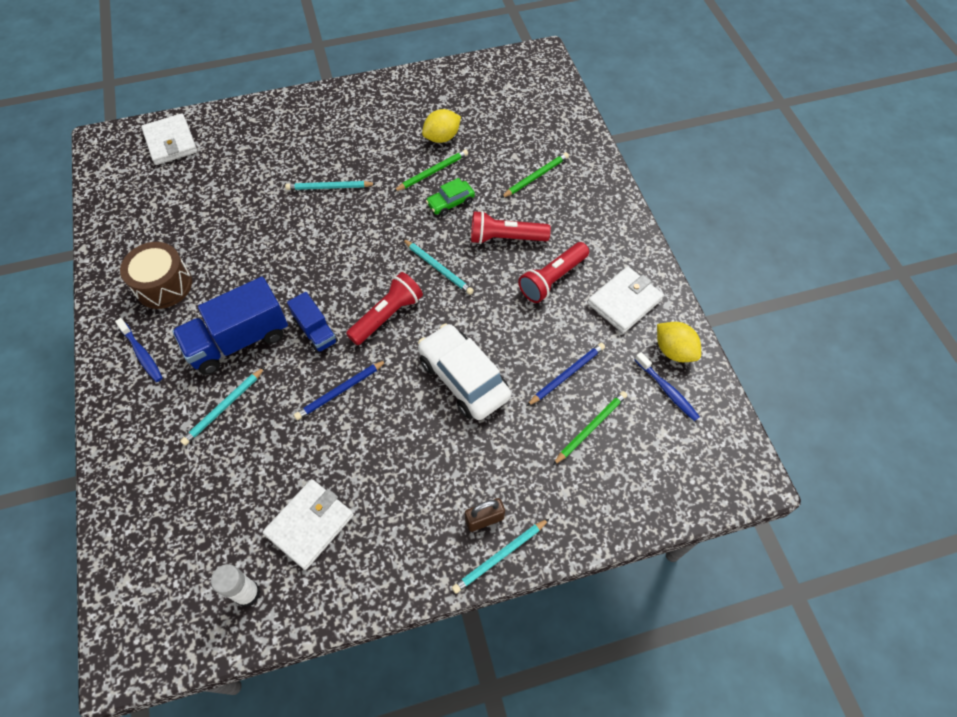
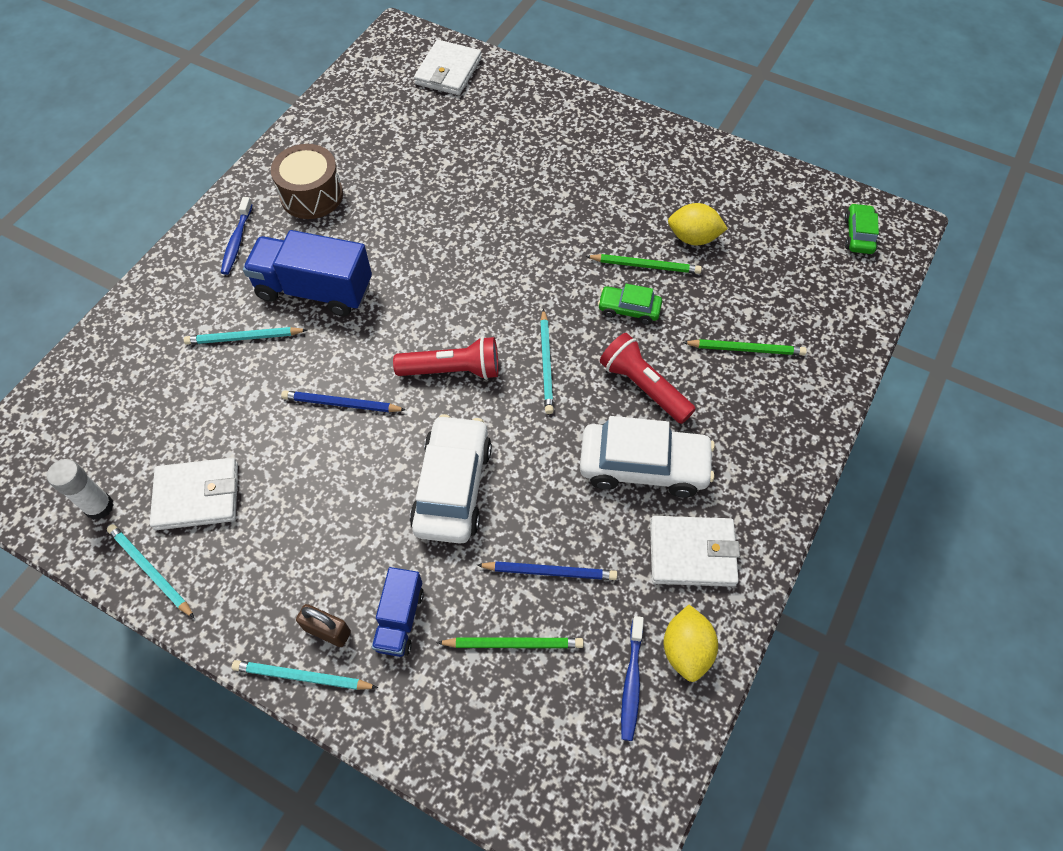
camera: 45 degrees right, 0 degrees up
turquoise pencil [285,181,376,190] -> turquoise pencil moved to [107,524,194,618]
blue truck [287,292,338,353] -> blue truck moved to [372,567,424,657]
red flashlight [518,242,589,303] -> white car [580,416,715,498]
none -> green car [844,203,879,254]

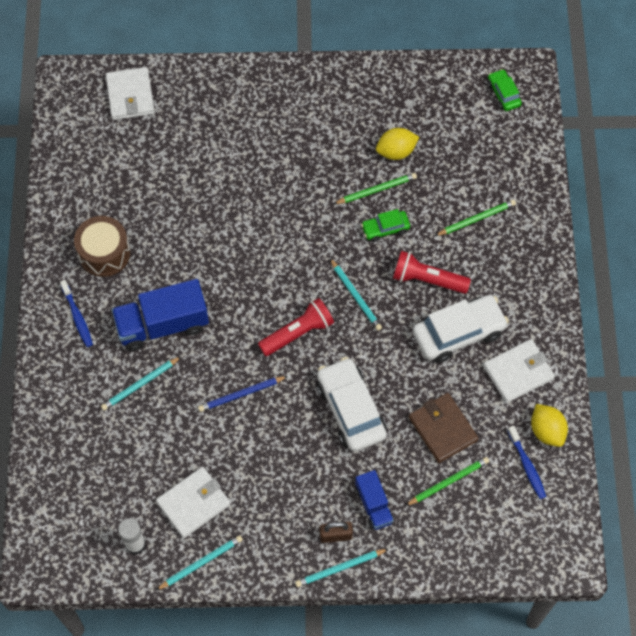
camera: 30 degrees left, 5 degrees up
turquoise pencil [107,524,194,618] -> turquoise pencil turned 135 degrees clockwise [156,535,243,590]
blue pencil [477,561,617,580] -> brown wallet [409,393,478,463]

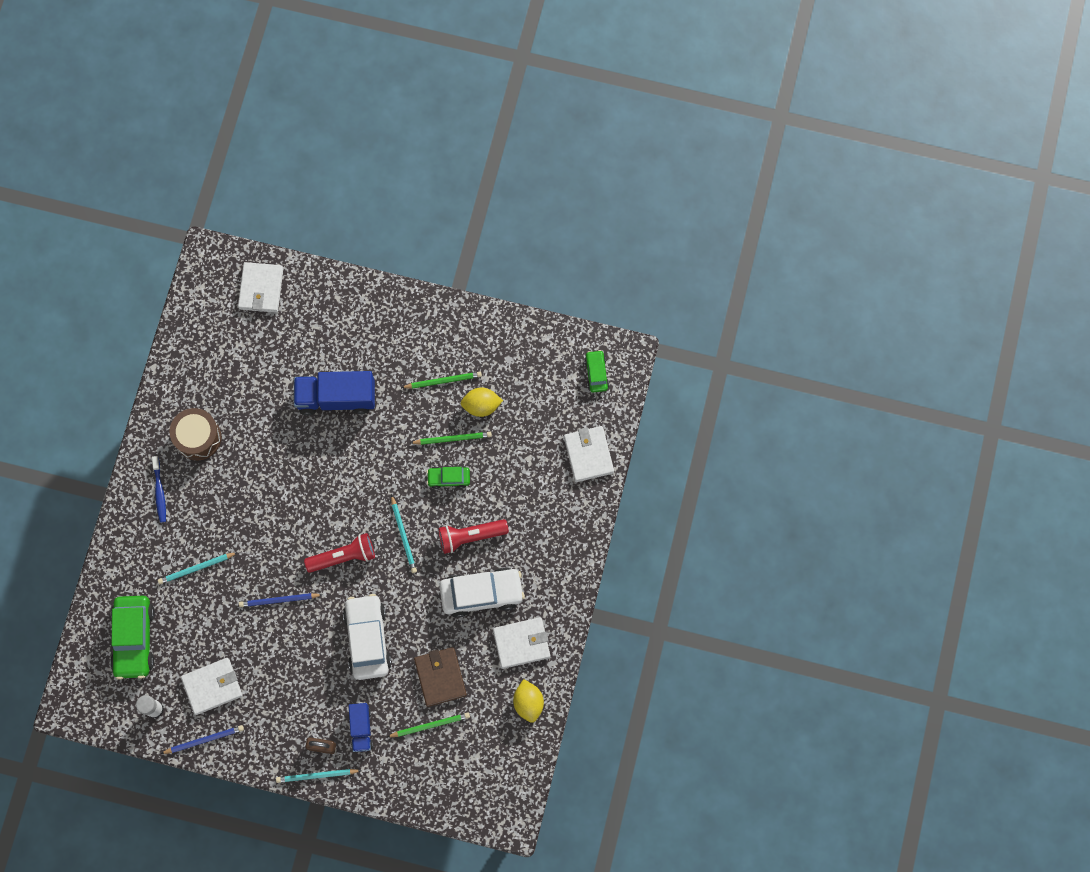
camera: 15 degrees right, 10 degrees up
blue truck [112,279,209,351] -> blue truck moved to [294,371,375,415]
turquoise pencil [156,535,243,590] -> blue pencil [161,725,244,754]
red flashlight [393,251,471,294] -> red flashlight turned 45 degrees counterclockwise [438,519,509,554]
green pencil [435,200,516,236] -> green pencil moved to [401,372,482,389]
blue toothbrush [508,426,546,499] -> none
none -> green car [110,596,155,680]
none -> white wallet [564,426,614,482]

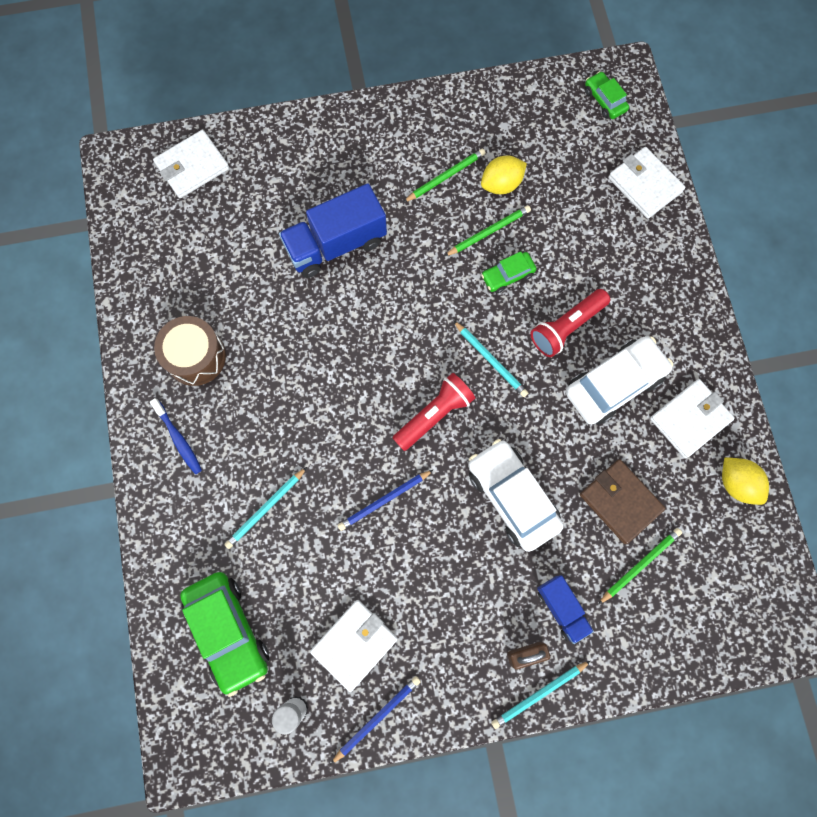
camera: 25 degrees left, 0 degrees up
white wallet [238,262,283,313] -> white wallet turned 75 degrees clockwise [153,130,229,198]

